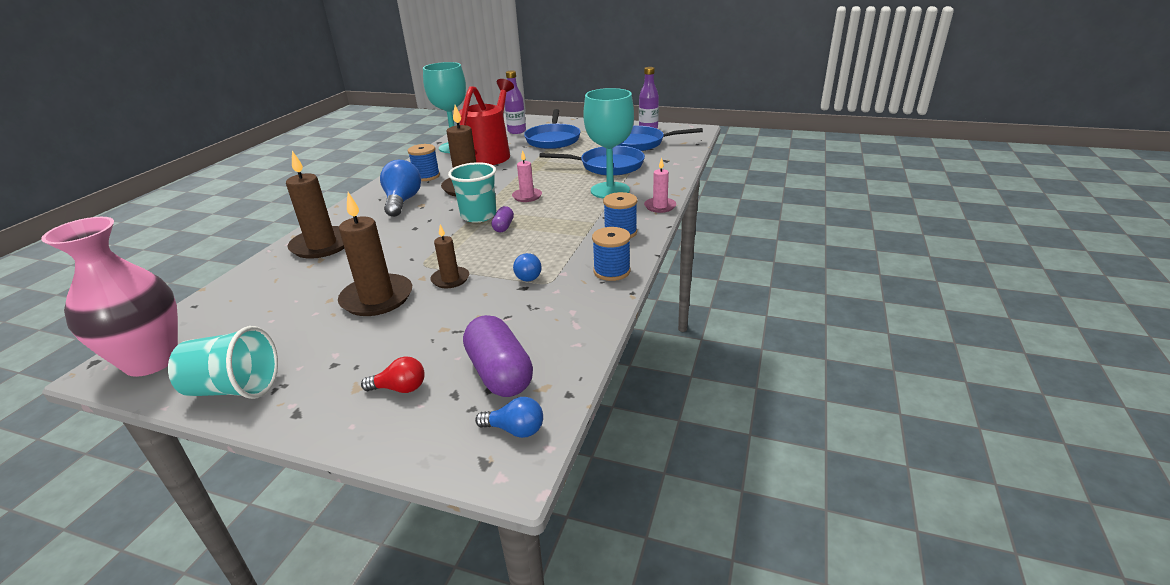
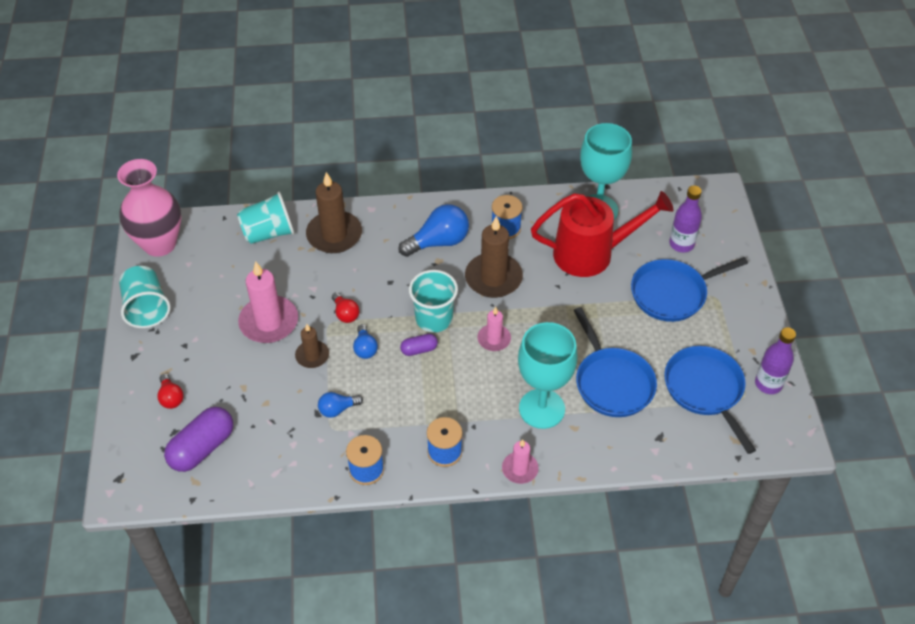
camera: 65 degrees right, 20 degrees up
brown candle [338,192,412,316] -> pink candle [238,261,298,343]
blue light bulb [475,397,543,438] -> blue light bulb moved to [353,324,378,359]
none -> turquoise cup [237,192,295,244]
none -> red light bulb [332,292,360,323]

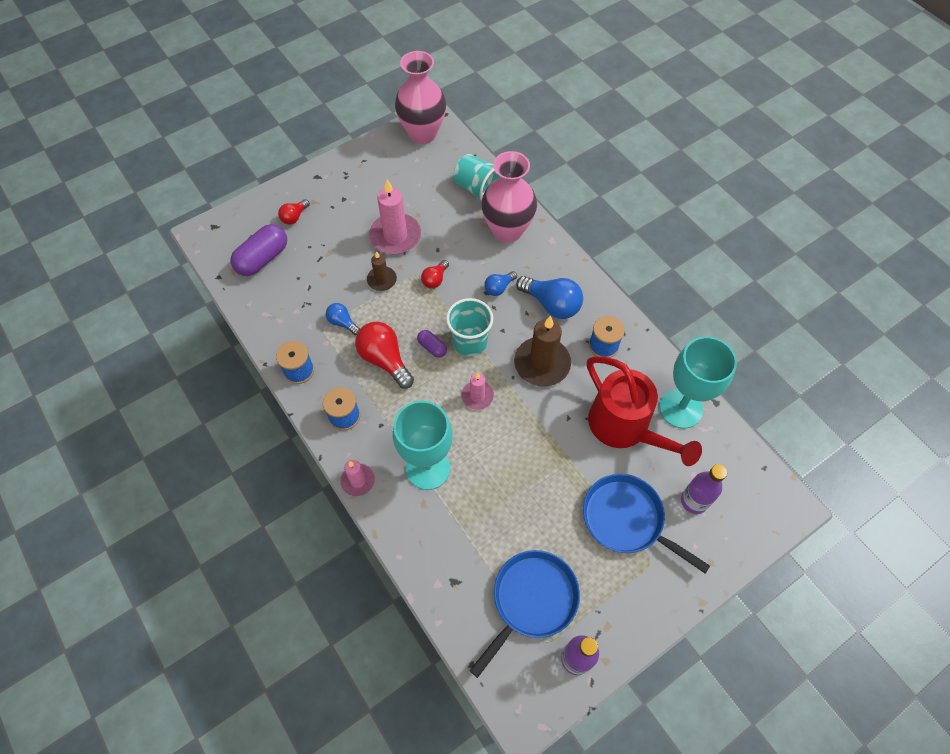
camera: 60 degrees right, 10 degrees up
turquoise cup [119,266,171,328] -> none
purple capsule [164,407,233,472] -> purple capsule turned 60 degrees counterclockwise [231,224,287,276]
brown candle [306,172,362,253] -> pink vase [481,151,537,243]
blue light bulb [353,324,378,359] -> blue light bulb moved to [484,271,517,296]
blue pan [574,307,657,417] -> none
none -> red light bulb [355,322,414,389]

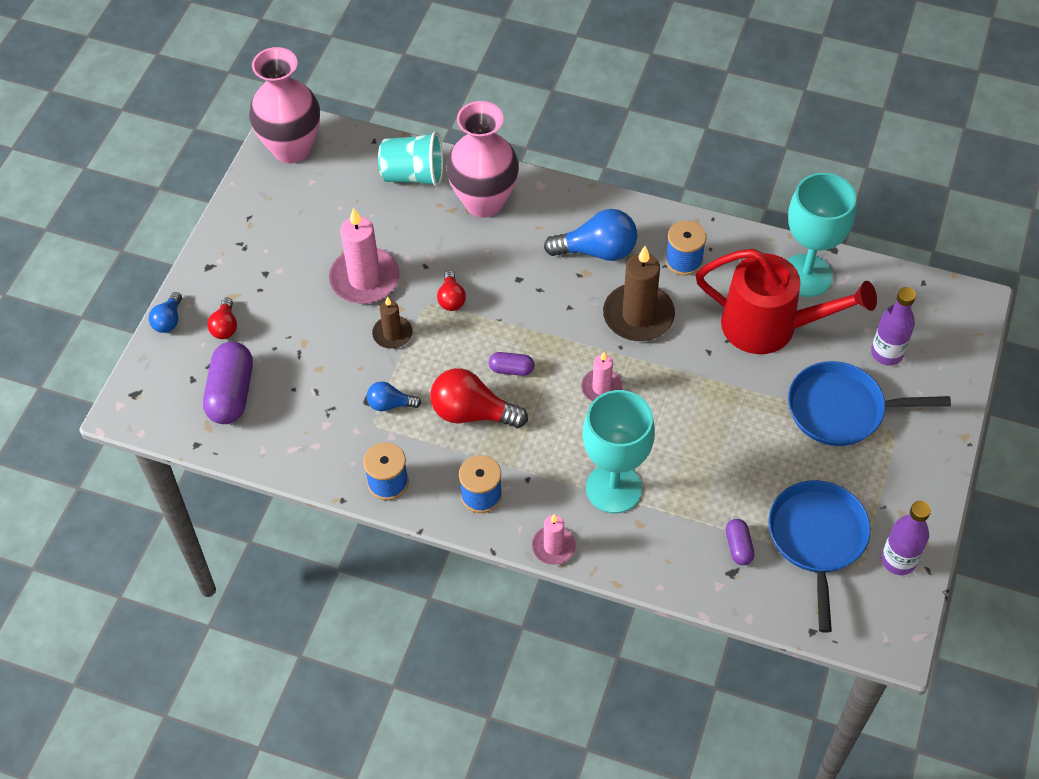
camera: 35 degrees left, 5 degrees down
turquoise cup [446,298,493,356] -> none
blue light bulb [484,271,517,296] -> blue light bulb moved to [149,292,182,333]
none -> purple capsule [726,519,755,565]

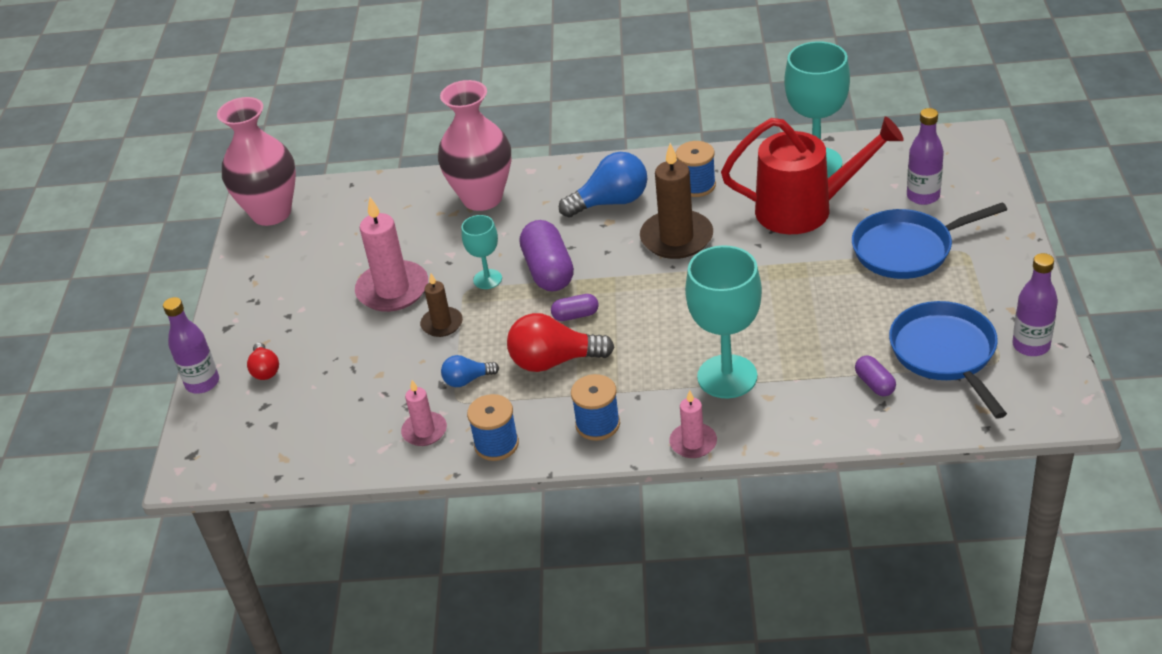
camera: 15 degrees left, 15 degrees down
blue light bulb [149,292,182,333] -> purple bottle [163,297,219,393]
purple capsule [203,341,253,424] -> purple capsule moved to [520,220,574,292]
turquoise cup [378,132,443,187] -> none
red light bulb [437,270,466,311] -> turquoise goblet [461,215,502,289]
pink candle [581,352,623,401] -> pink candle moved to [401,380,447,446]

